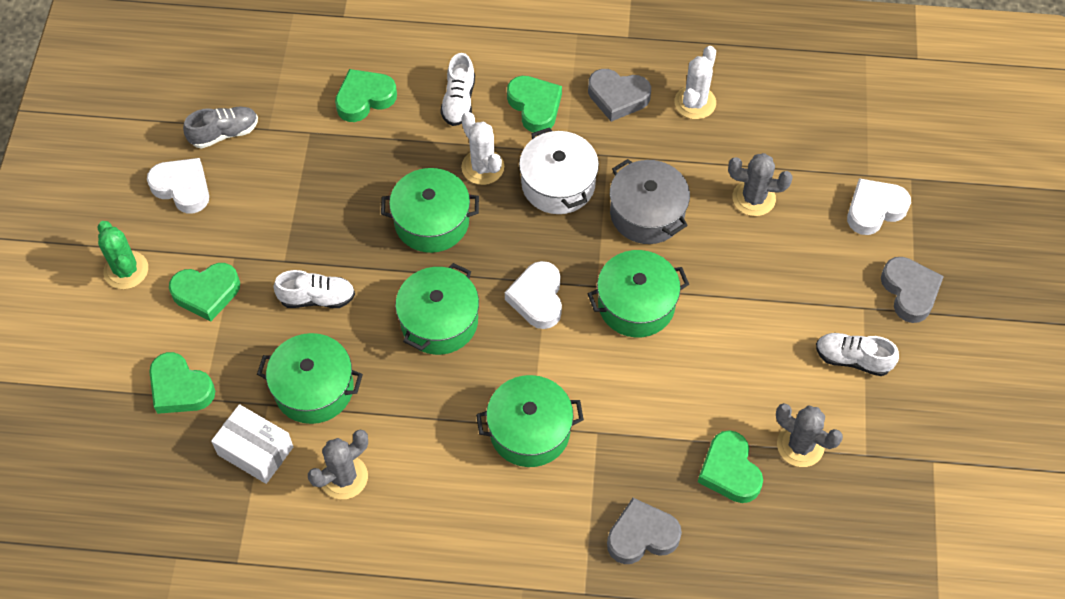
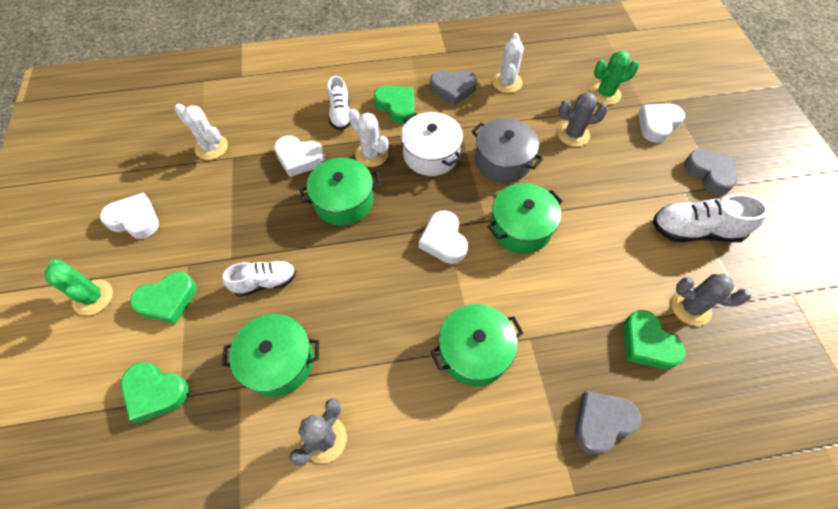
camera: 15 degrees left, 0 degrees up
grey shoe [183,106,258,148] -> none
white box [211,404,293,484] -> none
green heart [335,69,397,122] -> none
green pot [395,263,479,355] -> none
white shoe [816,333,899,376] -> white shoe [652,194,769,242], size x1.51
none -> white cactus [175,104,228,160]
none -> white heart [274,136,325,177]
none -> green cactus [590,51,639,105]

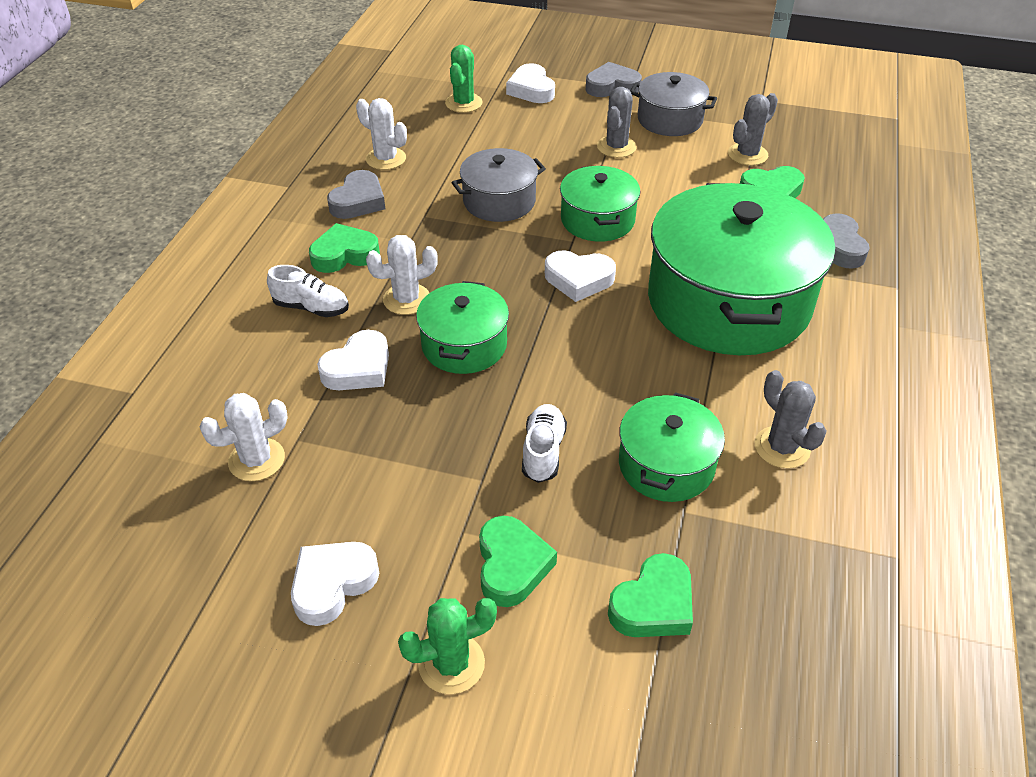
camera: 65 degrees left, 15 degrees down
white pot [401,112,463,176] -> none
green pot [430,304,523,386] -> green pot [648,183,835,355], size x1.99
grey cactus [558,92,608,147] -> grey cactus moved to [597,87,637,158]
white shoe [652,194,769,242] -> grey pot [630,72,717,136]

